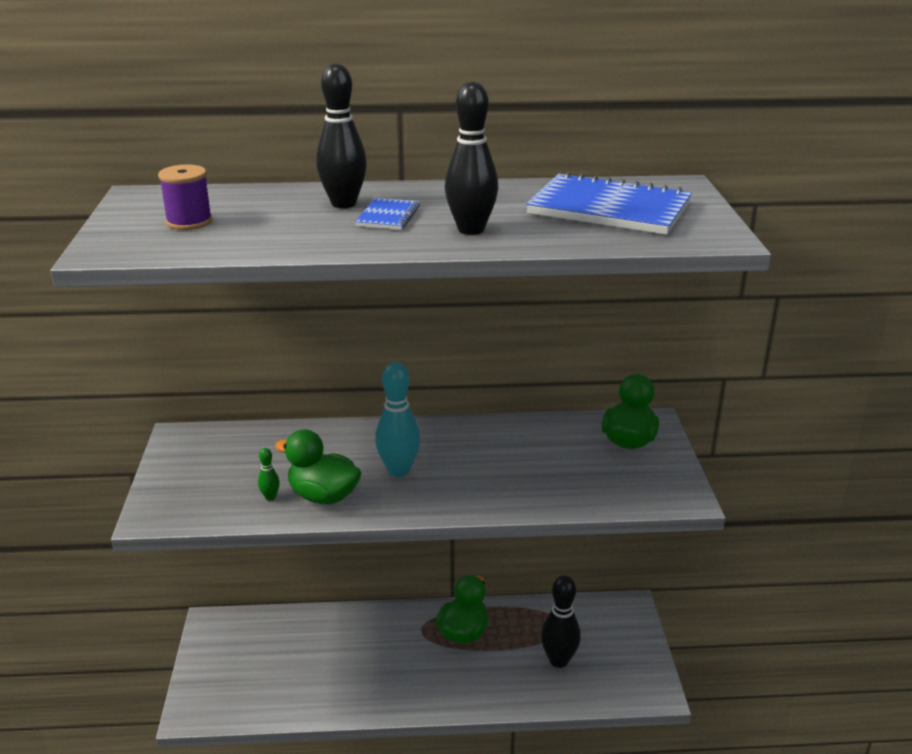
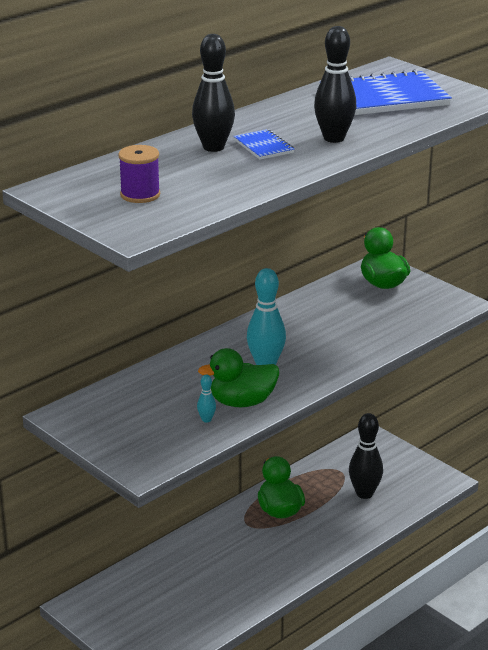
camera: 40 degrees left, 0 degrees up
green bowling pin [258,448,280,501] -> turquoise bowling pin [197,375,216,423]

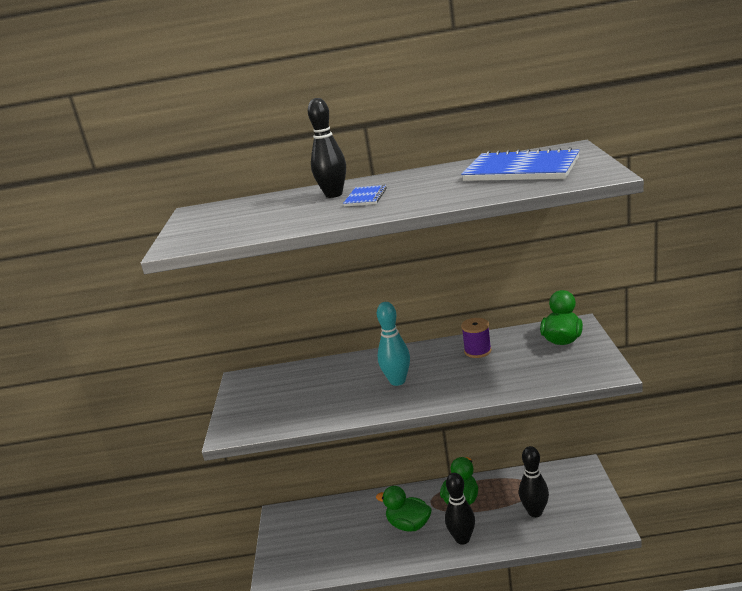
camera: 45 degrees right, 5 degrees down
purple spool [118,145,160,203] -> purple spool moved to [461,318,492,358]
turquoise bowling pin [197,375,216,423] -> none
green duck [198,348,279,407] -> green duck moved to [376,486,432,532]
black bowling pin [314,26,356,143] -> black bowling pin moved to [445,473,475,545]

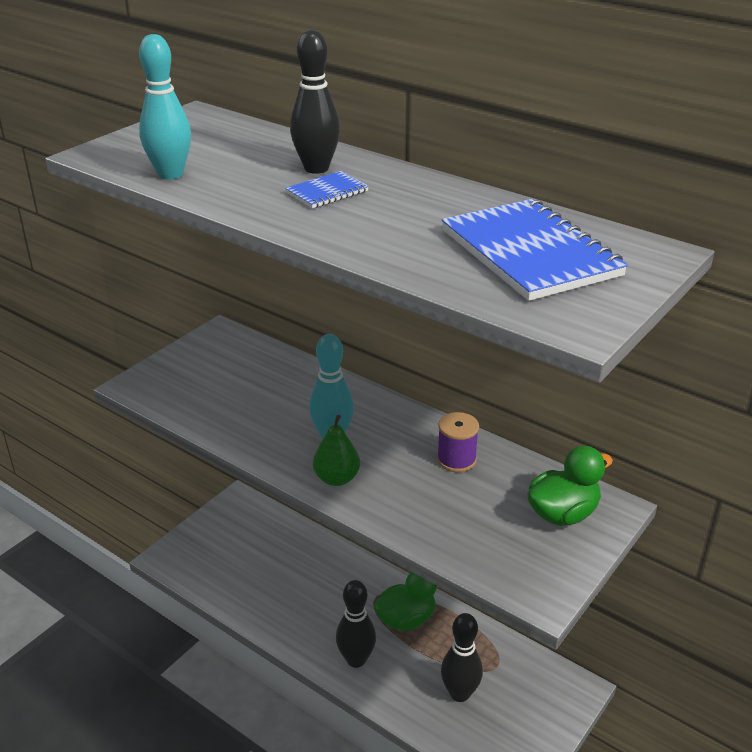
camera: 35 degrees right, 10 degrees up
green duck [376,486,432,532] -> none
none -> turquoise bowling pin [139,34,191,179]
none -> green pear [313,415,360,486]

